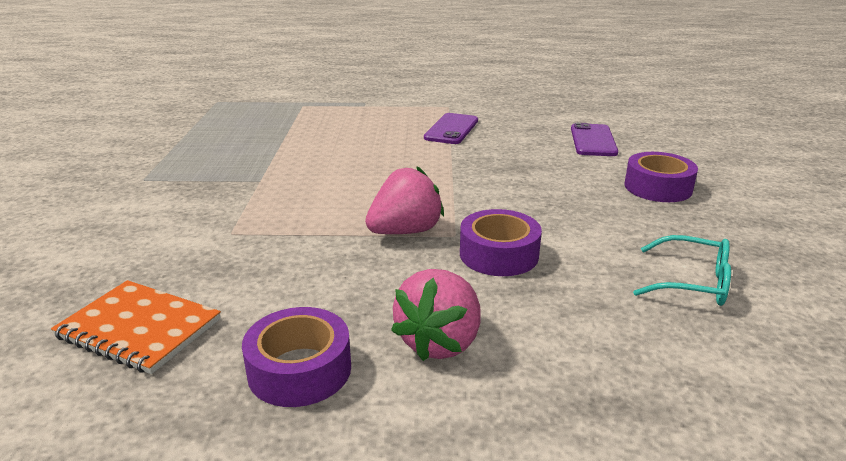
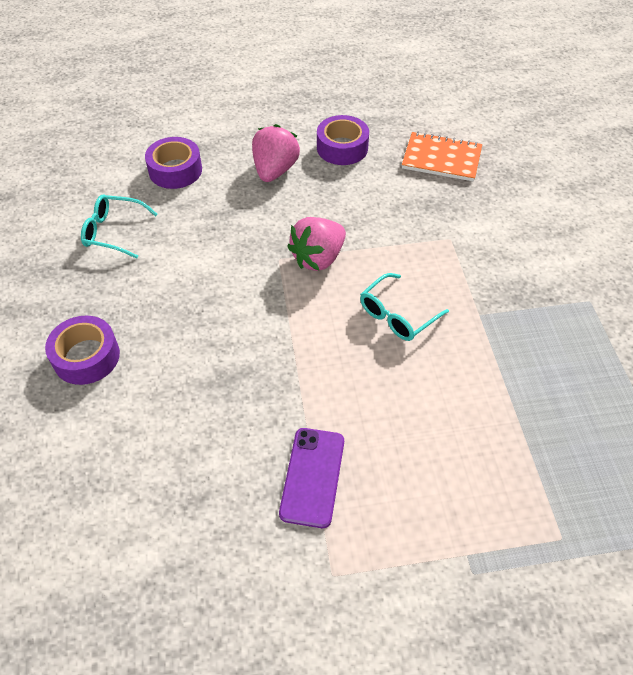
camera: 170 degrees right, 25 degrees up
purple tape [460,209,542,276] -> purple tape moved to [145,137,202,189]
purple phone [571,123,618,156] -> none
none -> turquoise glasses [360,273,449,341]

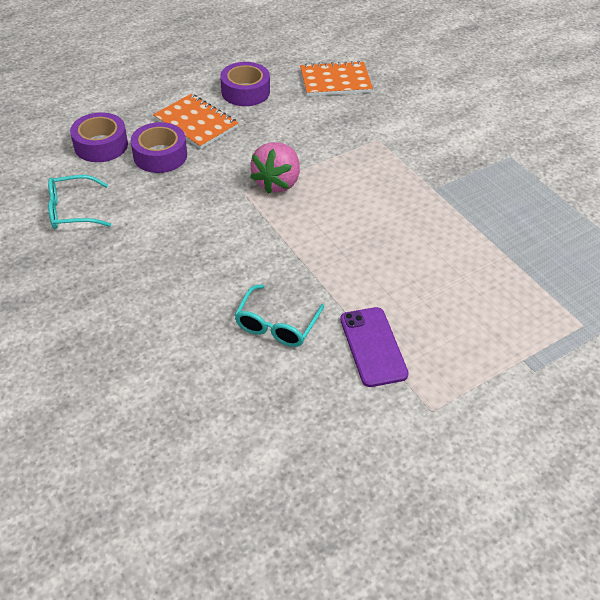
camera: 25 degrees left, 5 degrees down
purple tape [45,316,120,385] -> purple tape moved to [131,122,187,173]
pink strawberry [252,124,300,182] -> orange notebook [153,94,239,149]
turquoise glasses [360,273,449,341] -> turquoise glasses moved to [234,284,324,347]

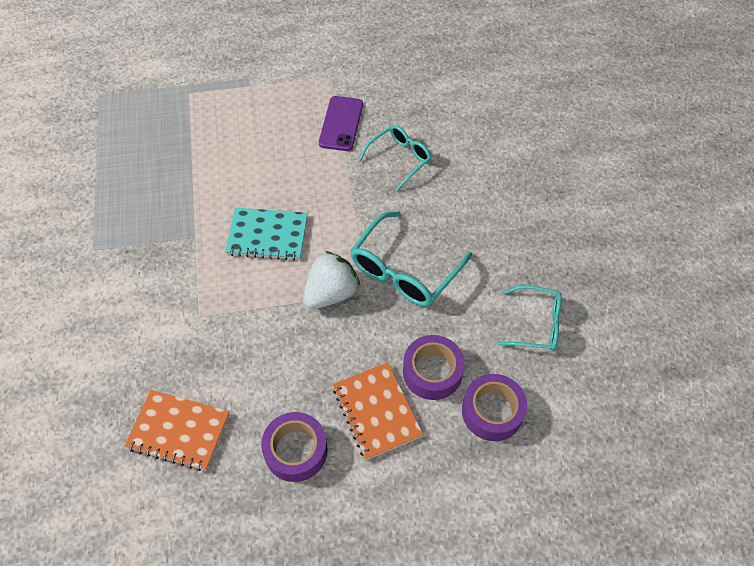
camera: 155 degrees left, 10 degrees up
pink strawberry [250,142,300,194] -> white strawberry [303,251,360,309]
none -> turquoise notebook [225,208,308,261]
none -> turquoise glasses [350,211,472,307]

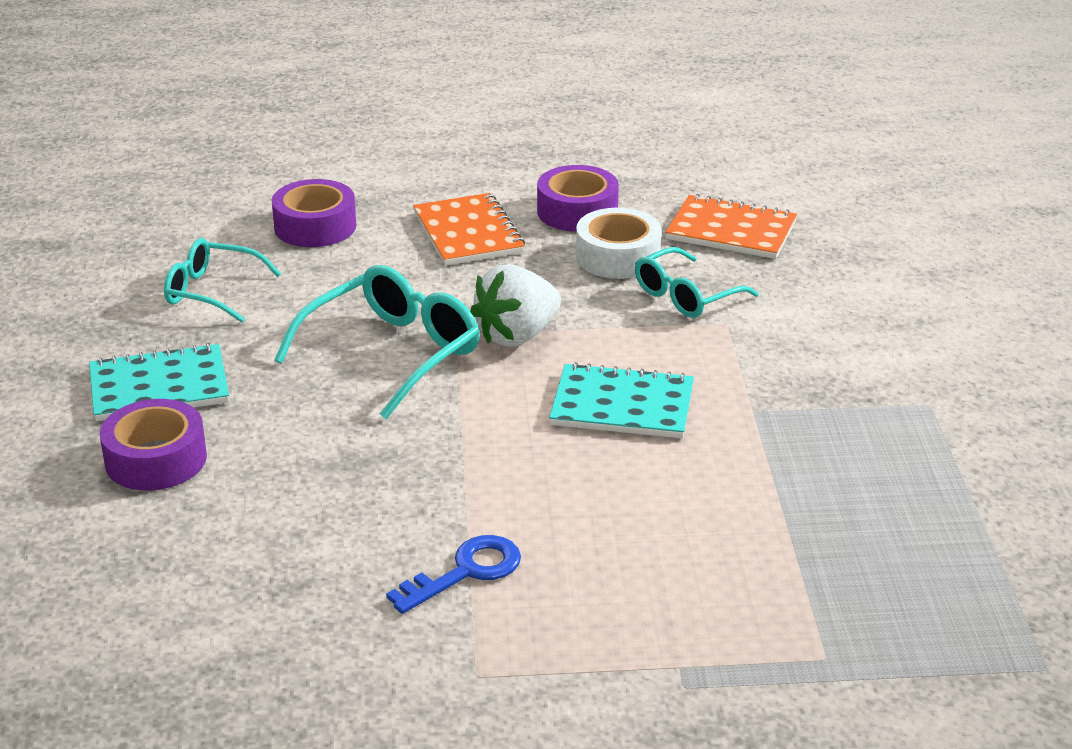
camera: 175 degrees left, 25 degrees down
purple phone [319,96,363,151] -> blue key [386,535,521,614]
turquoise glasses [358,125,431,191] -> turquoise glasses moved to [635,247,759,318]
purple tape [403,335,465,400] -> purple tape moved to [100,399,207,490]
none -> turquoise notebook [89,343,229,421]
none -> white tape [576,208,661,279]

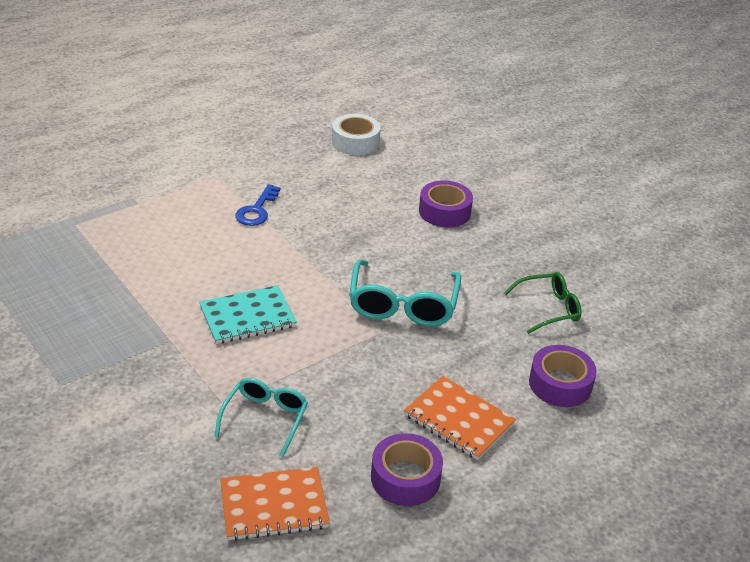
camera: 145 degrees right, 5 degrees up
turquoise notebook [89,343,229,421] -> none
turquoise glasses [164,238,281,323] -> green glasses [504,272,581,334]
white strawberry [470,264,561,347] -> none
white tape [576,208,661,279] -> white tape moved to [332,114,381,155]

